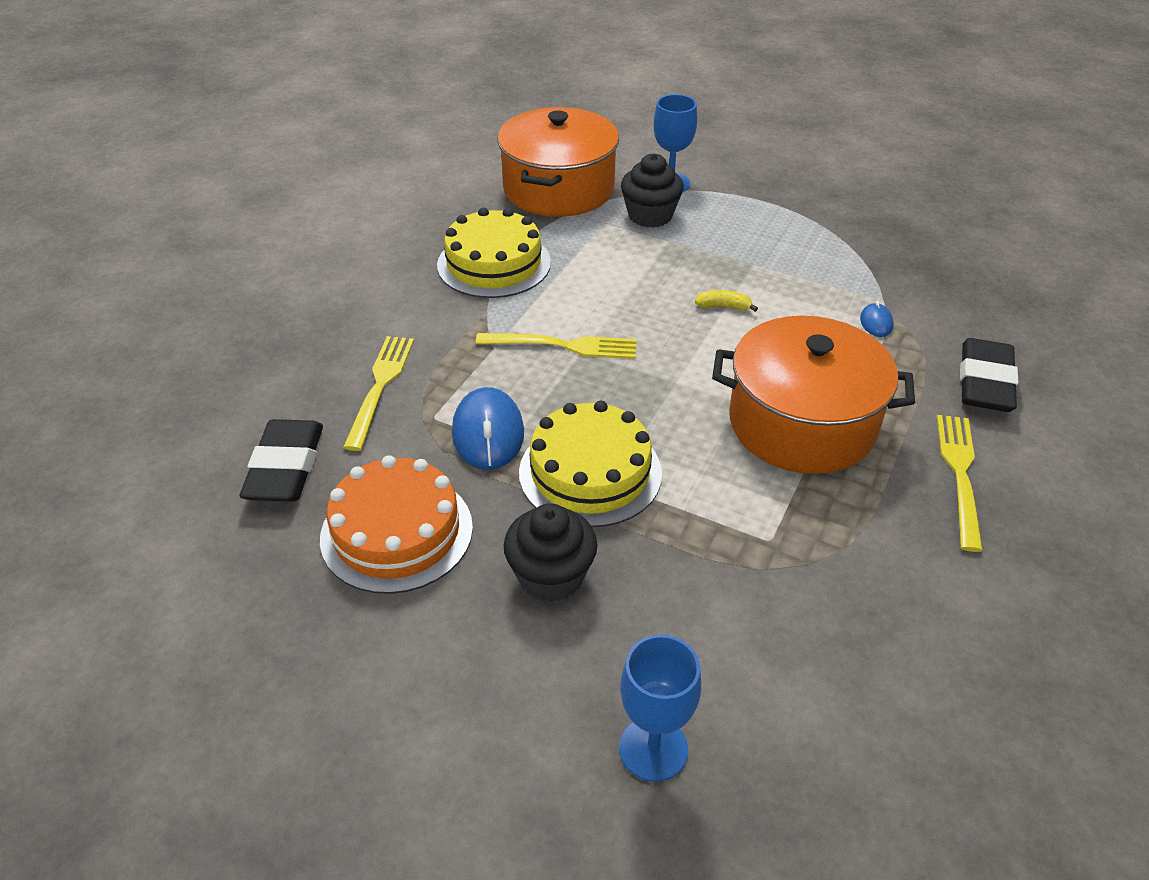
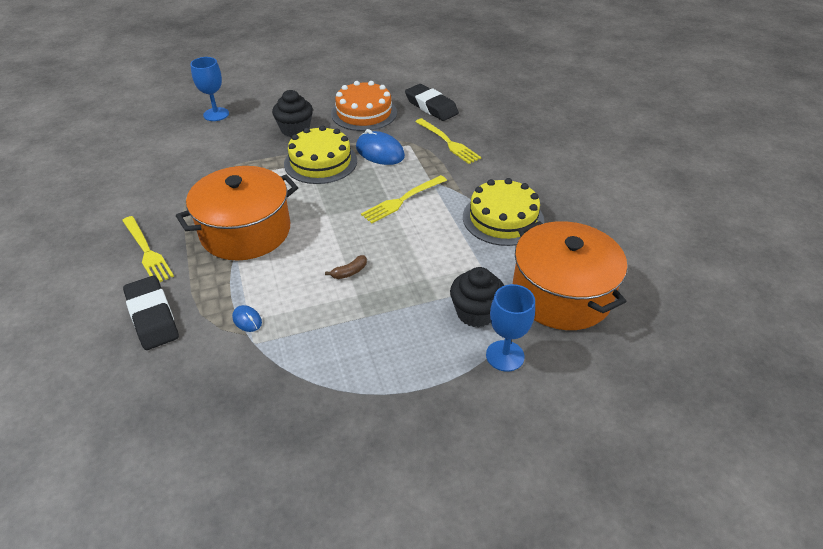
camera: 135 degrees right, 0 degrees up
yellow banana [695,290,758,312] -> brown banana [325,255,367,279]

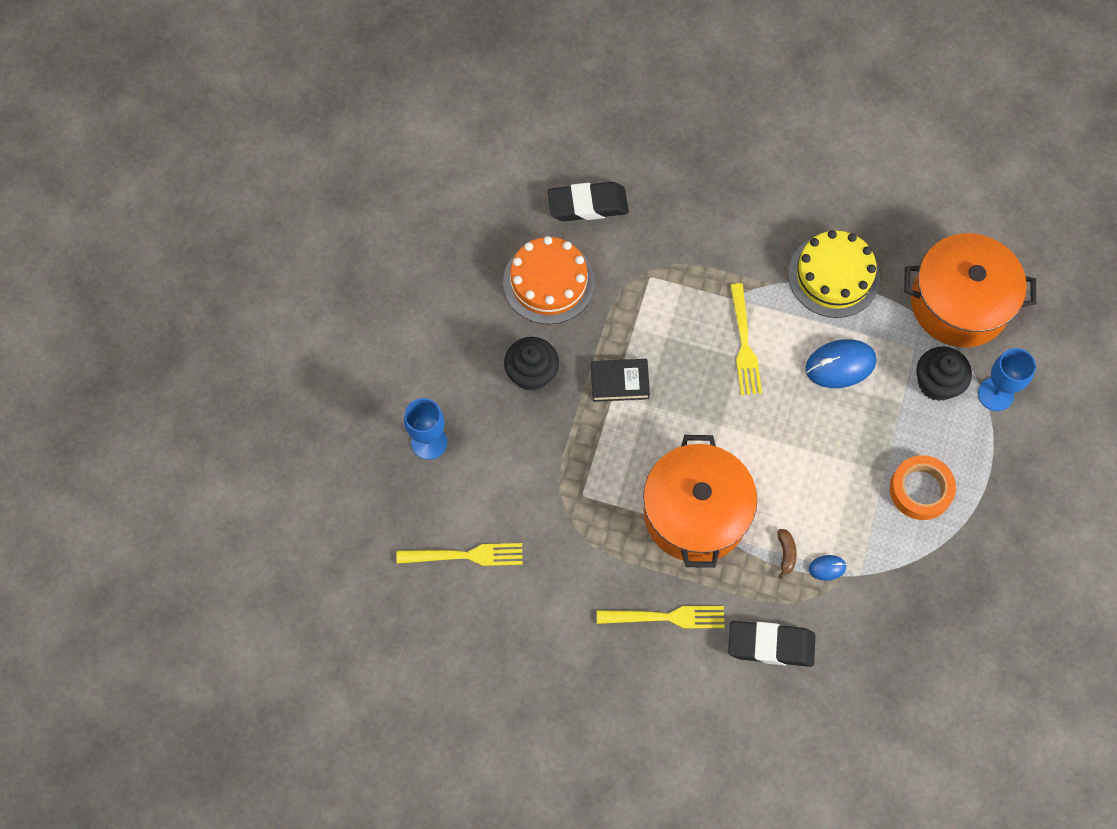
camera: 55 degrees left, 25 degrees up
yellow cake [284,125,357,184] -> black book [591,359,650,402]
brown banana [325,255,367,279] -> brown banana moved to [778,529,797,579]
blue mouse [356,129,405,165] -> blue mouse moved to [805,339,876,388]
yellow fork [415,118,481,164] -> yellow fork moved to [396,543,523,566]
none -> orange tape [890,455,956,520]

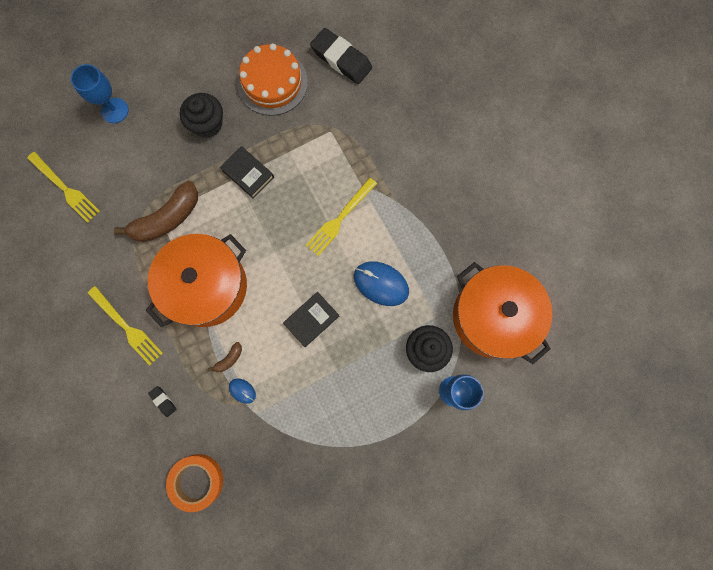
camera: 45 degrees right, 10 degrees up
black eraser [728,621,815,667] -> black eraser [148,386,177,417], size x0.44
yellow cake [788,230,880,318] -> none
orange tape [890,455,956,520] -> orange tape moved to [166,454,223,512]
none -> brown banana [114,181,198,242]
none -> black book [283,292,339,347]

